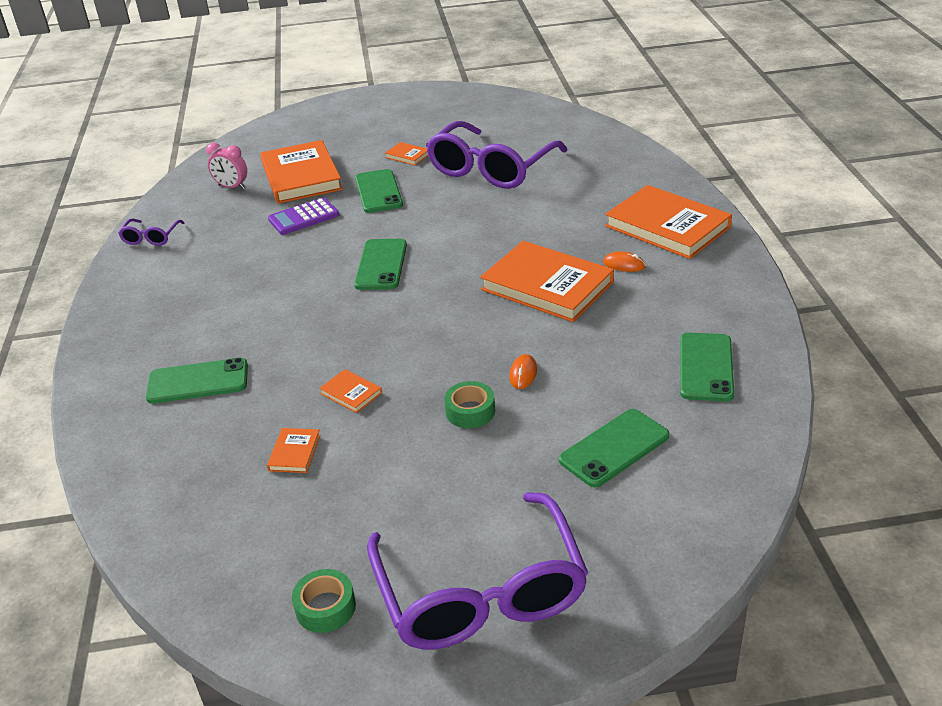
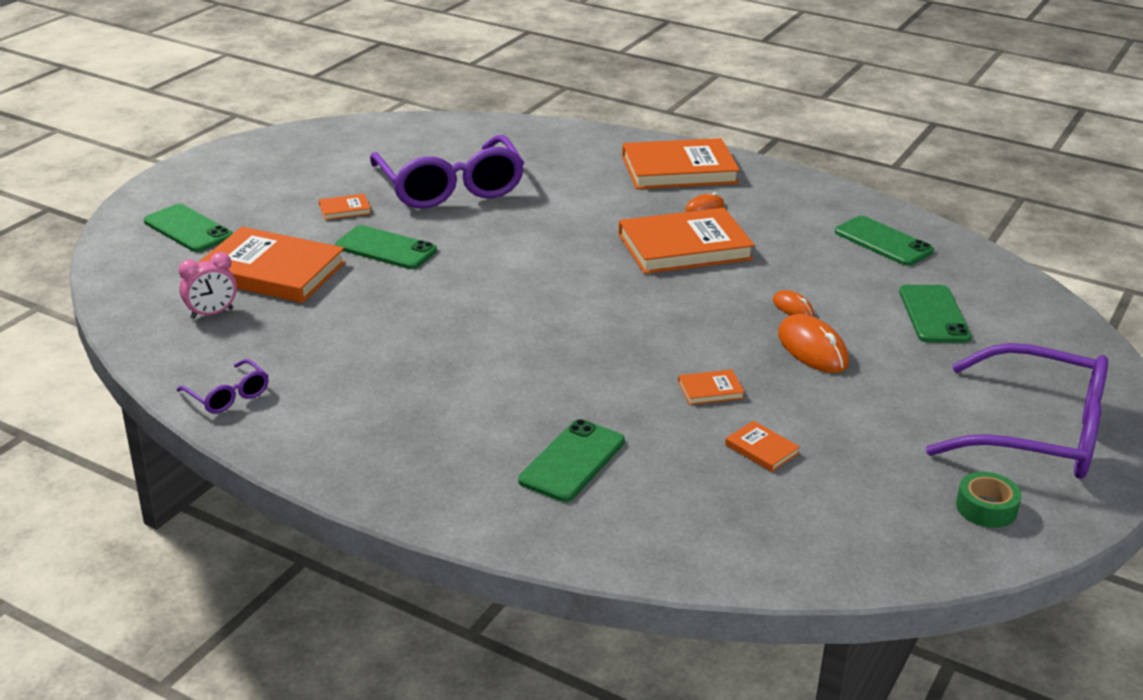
camera: 55 degrees left, 5 degrees down
purple calculator [268,198,339,235] -> none
green phone [354,239,407,290] -> green phone moved to [144,204,233,252]
green tape [444,381,495,428] -> orange mouse [778,314,849,373]

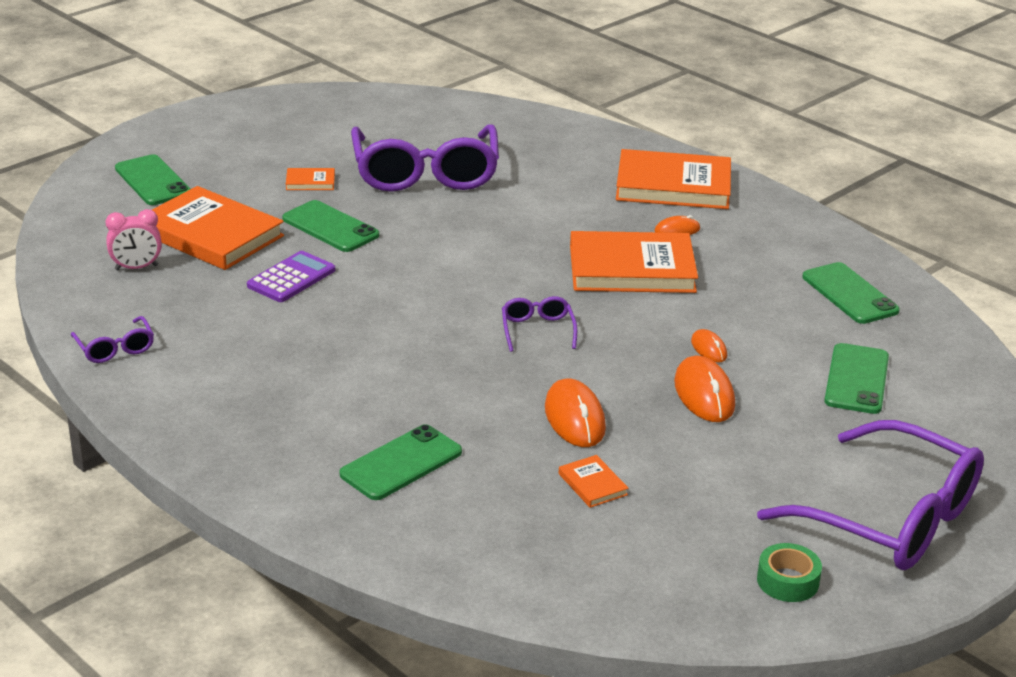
camera: 15 degrees right, 0 degrees up
orange book [678,369,745,405] -> orange mouse [545,378,606,447]
none -> purple calculator [247,251,335,302]
none -> purple glasses [502,296,577,352]

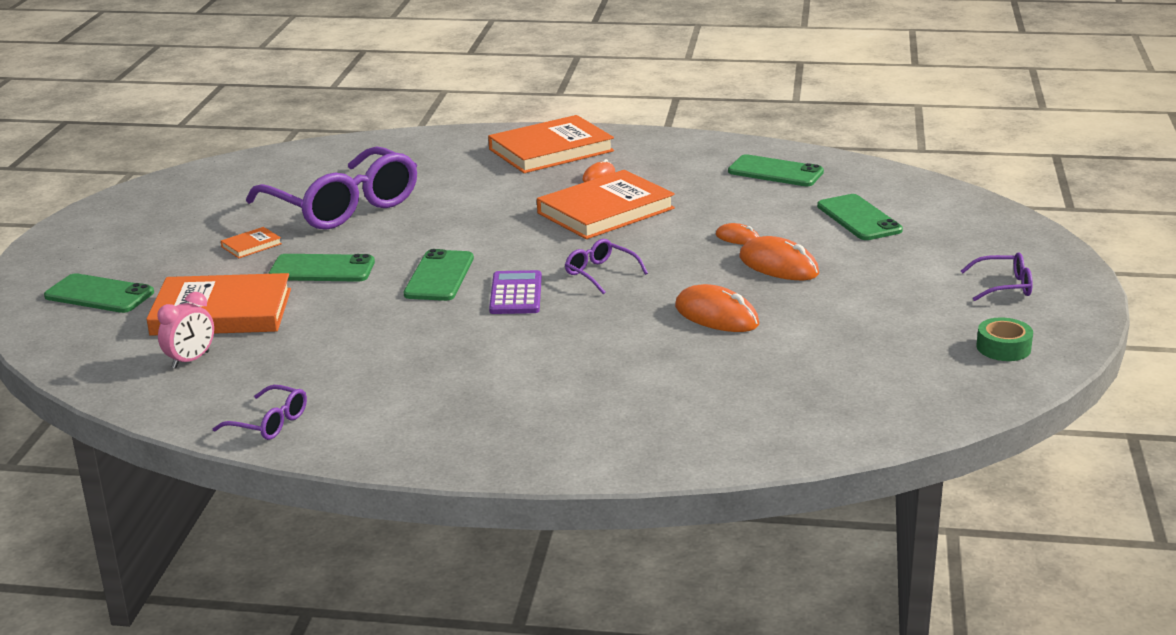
camera: 35 degrees left, 5 degrees down
purple calculator [247,251,335,302] -> purple calculator moved to [489,270,542,314]
green phone [340,424,462,500] -> green phone moved to [404,249,474,301]
orange book [559,455,629,508] -> none
purple glasses [757,420,984,570] -> purple glasses [961,252,1033,301], size x0.43

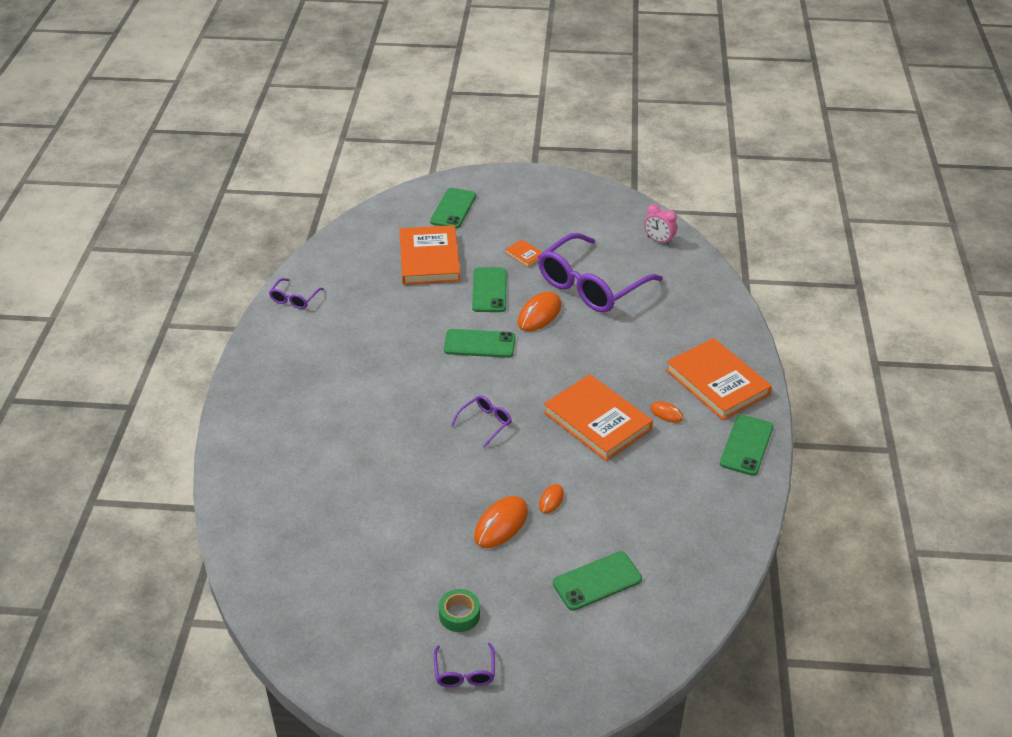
camera: 85 degrees right, 15 degrees up
pink clock [157,292,214,369] -> pink clock moved to [644,204,677,245]
purple calculator [489,270,542,314] -> none
orange mouse [675,284,759,332] -> orange mouse moved to [518,292,561,331]
green phone [728,154,824,186] -> green phone moved to [720,415,773,476]
green tape [976,317,1033,361] -> green tape moved to [439,589,480,632]

